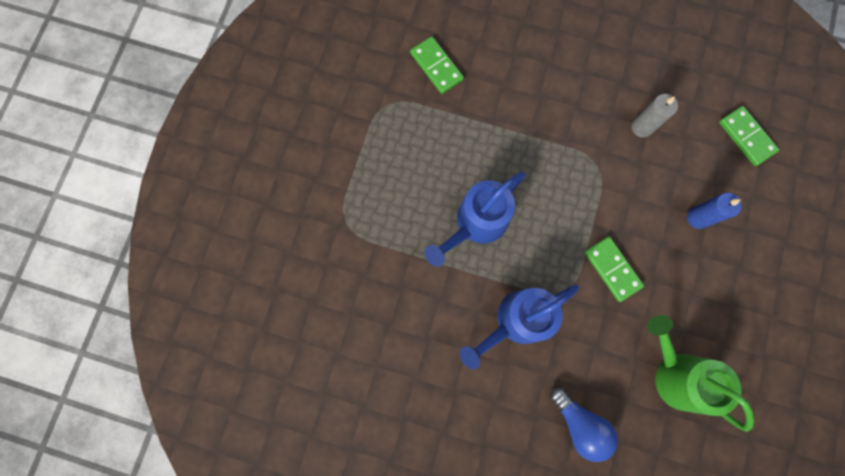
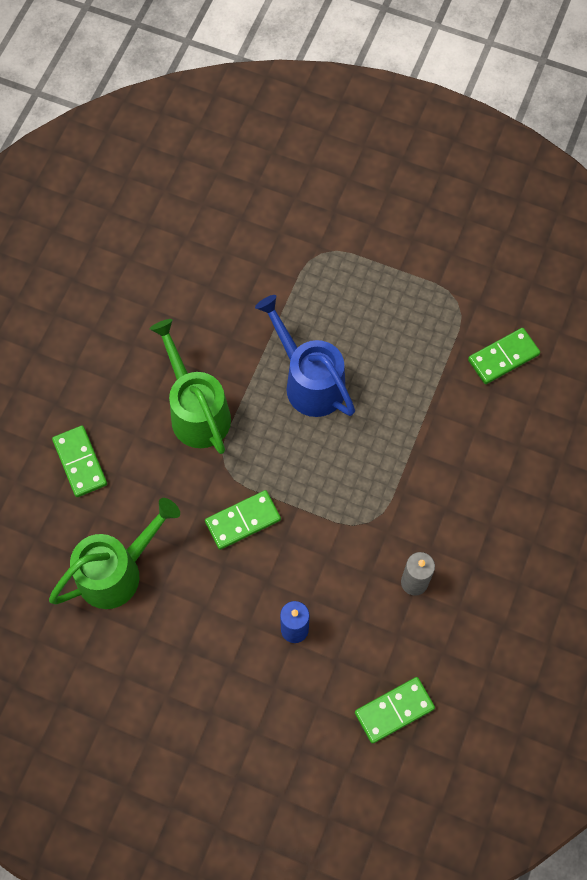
camera: 95 degrees right, 10 degrees down
blue watering can [460,284,579,370] -> green watering can [150,319,231,454]
blue light bulb [550,387,618,462] -> green domino [52,426,107,497]

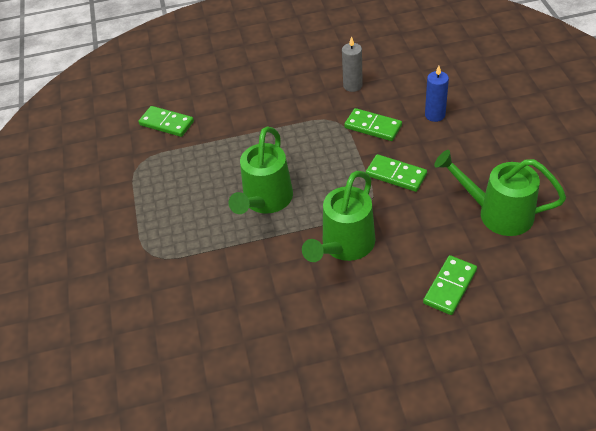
camera: 120 degrees left, 20 degrees down
blue watering can [255,295,355,417] -> green watering can [228,127,293,214]
green domino [355,677,435,744] -> green domino moved to [344,108,402,141]

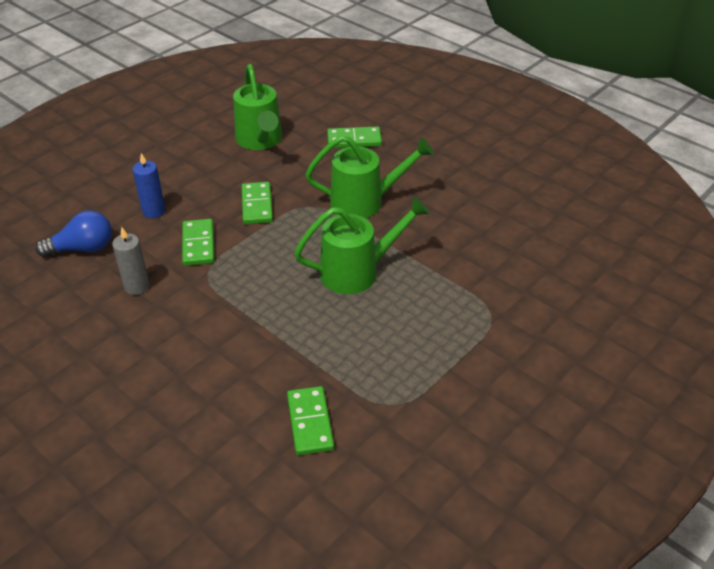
camera: 130 degrees left, 5 degrees down
none -> blue light bulb [35,210,112,257]

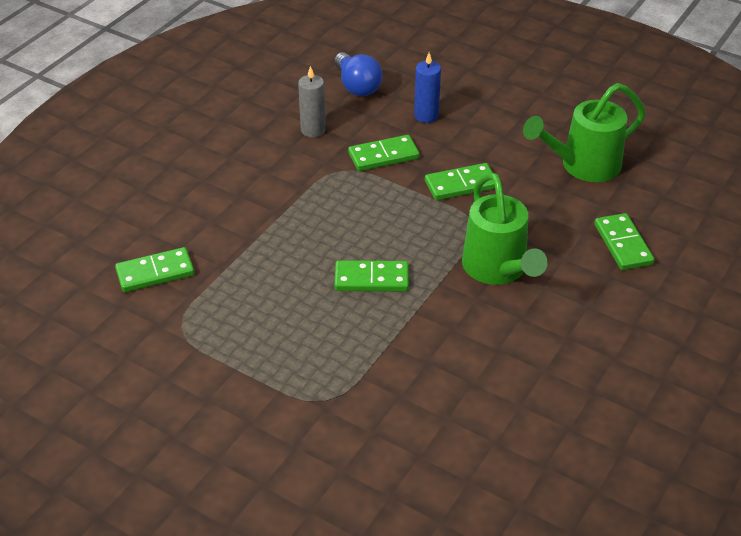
camera: 80 degrees right, 0 degrees up
green watering can [294,196,430,294] -> green domino [335,260,409,291]

